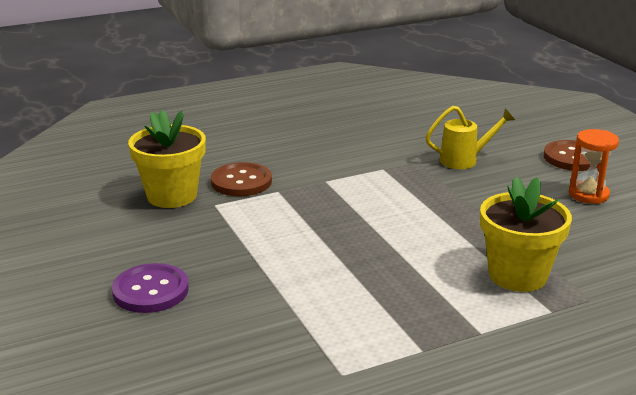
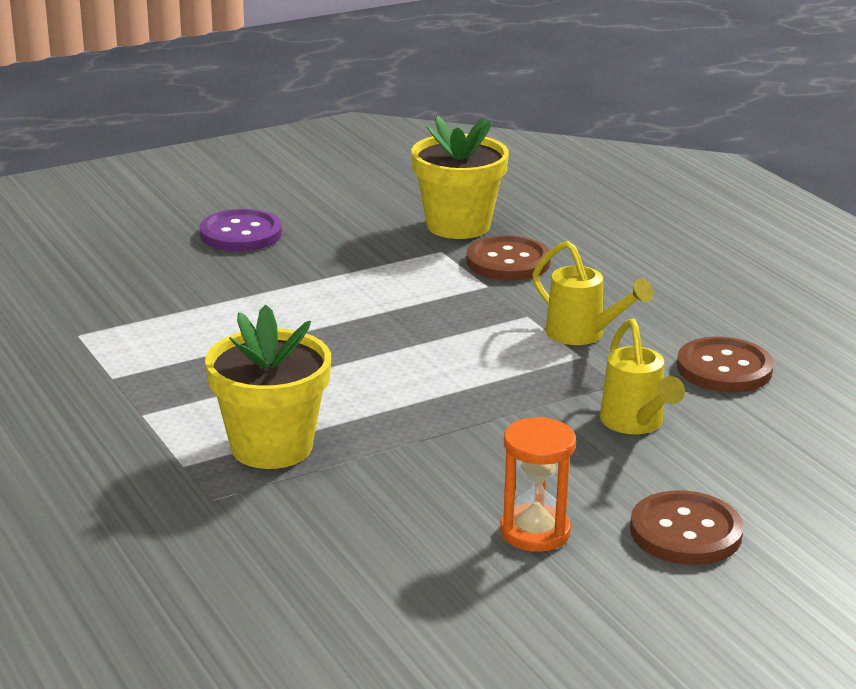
camera: 85 degrees right, 0 degrees up
none -> yellow watering can [532,241,653,345]
none -> brown button [677,337,774,393]

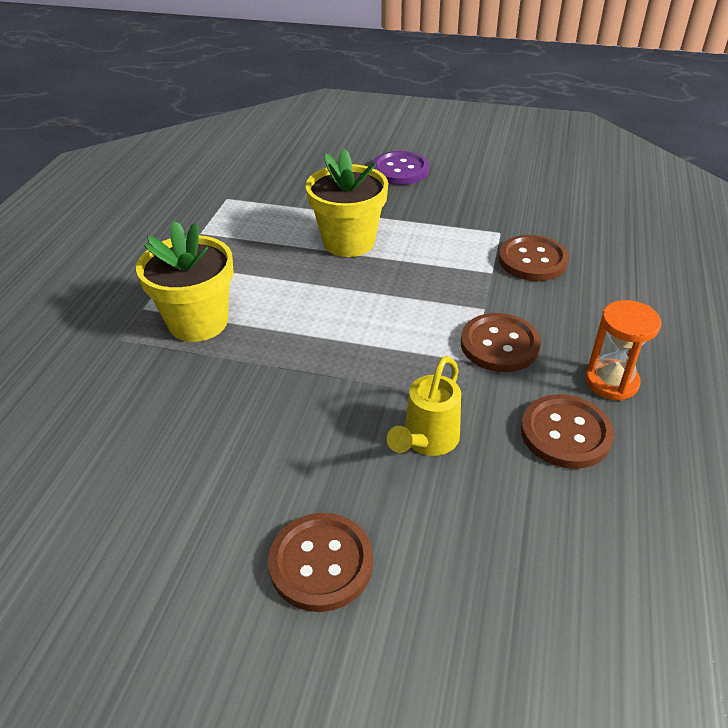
camera: 45 degrees right, 15 degrees up
yellow flower pot [411,116,509,239] -> yellow flower pot moved to [306,149,388,257]
orange hourglass [500,417,576,552] -> orange hourglass moved to [585,300,661,401]
yellow watering can [532,241,653,345] -> brown button [461,313,541,372]

